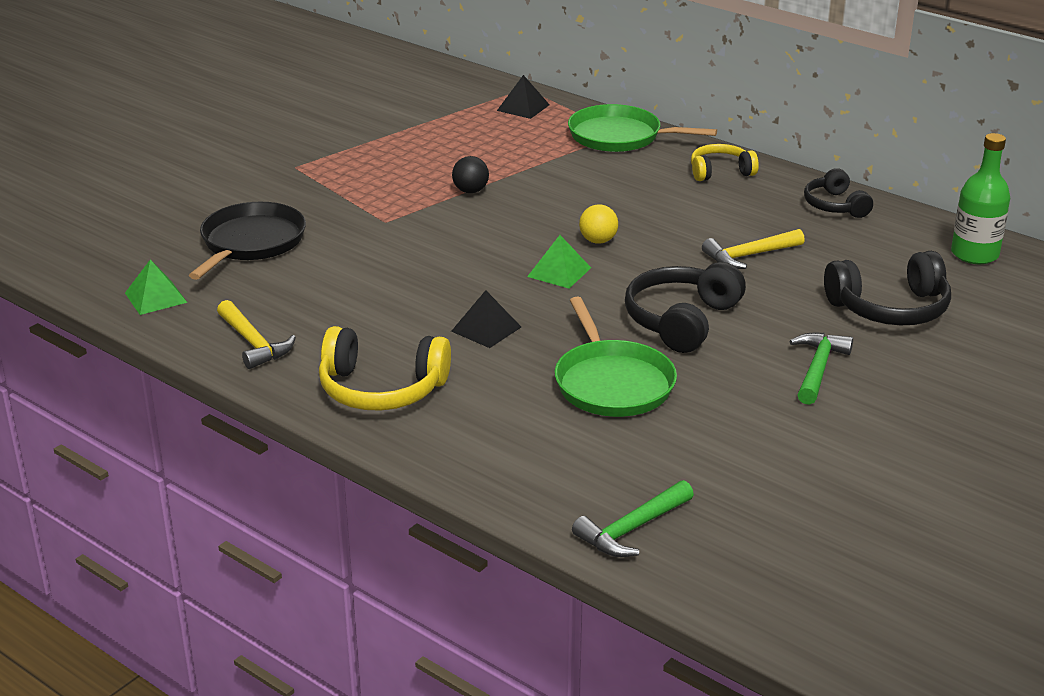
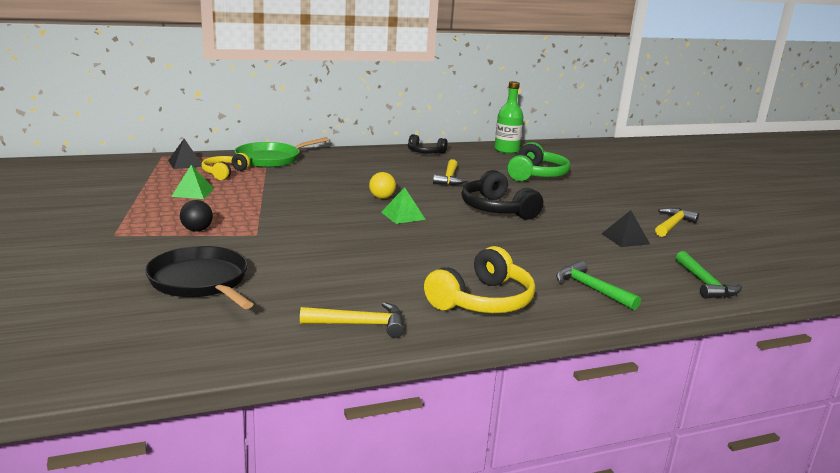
camera: 60 degrees left, 10 degrees down
green pyramid [125,259,187,315] -> green pyramid moved to [171,165,214,199]
black pyramid [451,290,521,348] -> black pyramid moved to [602,210,650,247]
black ball [452,156,489,193] -> black ball moved to [180,200,213,232]
green pan [555,297,677,417] -> none
yellow headphones [691,144,759,181] -> yellow headphones moved to [201,153,250,180]
green hammer [789,333,853,405] -> green hammer moved to [556,261,641,310]
black headphones [824,251,951,325] -> green headphones [507,142,570,181]
none -> yellow hammer [655,208,699,237]

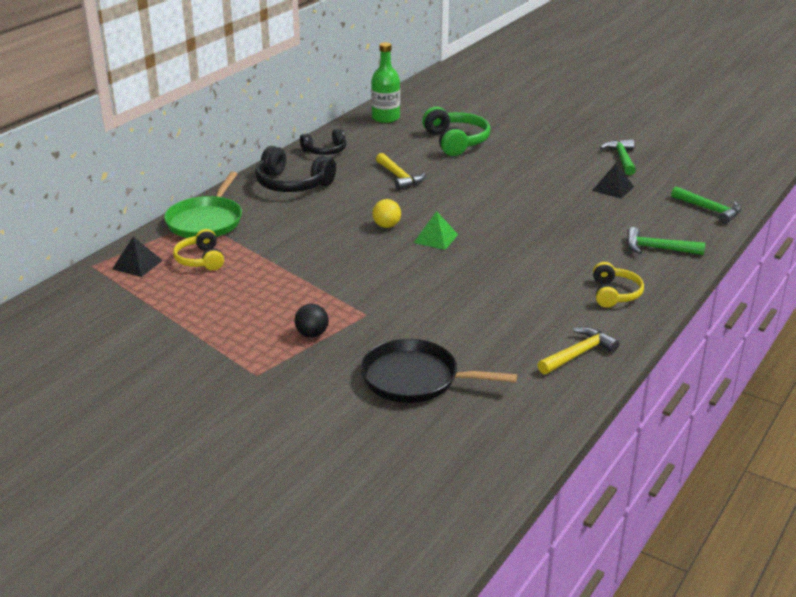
camera: 35 degrees left, 10 degrees up
green pyramid [171,165,214,199] -> none
yellow headphones [424,246,535,313] -> yellow headphones [593,262,644,308], size x0.63
black headphones [462,170,543,220] -> black headphones moved to [255,146,336,192]
yellow hammer [655,208,699,237] -> green hammer [600,139,636,175]

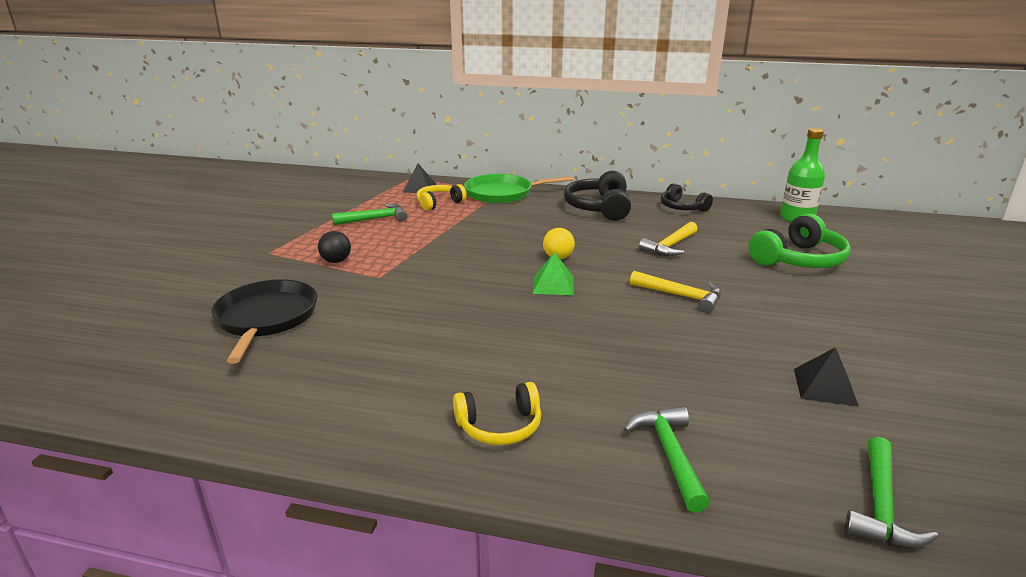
camera: 70 degrees right, 5 degrees down
yellow hammer [538,327,620,375] -> yellow hammer moved to [630,271,721,313]
green hammer [600,139,636,175] -> green hammer moved to [332,204,407,225]

